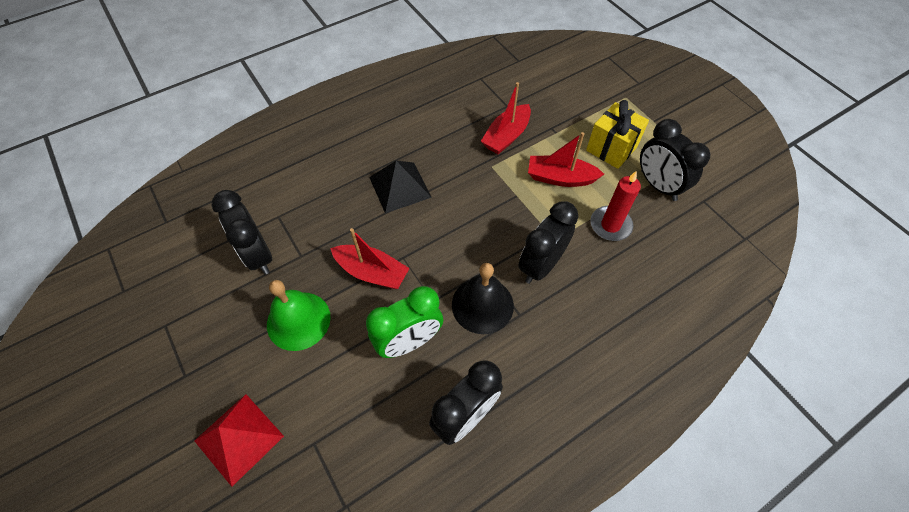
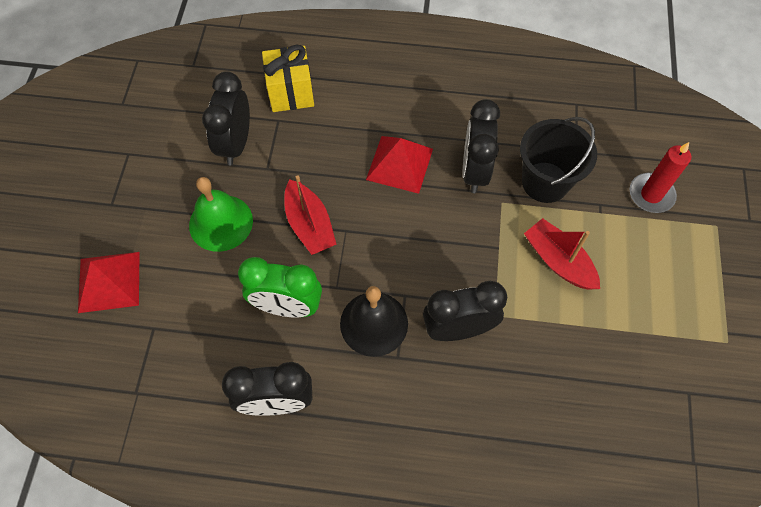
camera: 40 degrees right, 5 degrees up
black pyramid [369,161,432,214] -> red pyramid [366,136,433,194]
red boat [481,82,531,154] -> black bucket [520,117,597,203]
yellow gift [586,100,649,169] -> yellow gift moved to [262,44,314,112]
red candle [590,171,641,241] -> red candle moved to [630,142,691,213]
black clock [640,119,710,201] -> black clock moved to [462,99,500,193]

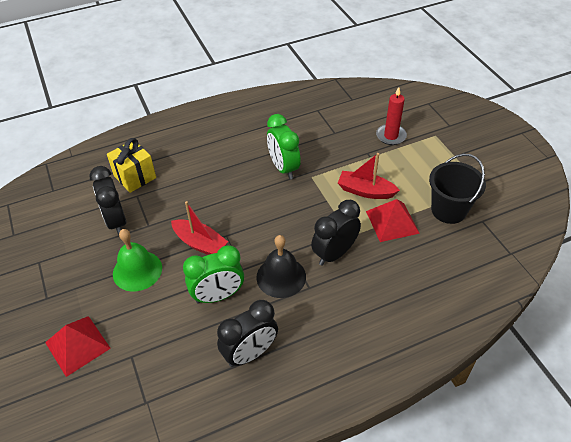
camera: 30 degrees left, 15 degrees down
red pyramid [366,136,433,194] -> red pyramid moved to [366,199,420,242]
black clock [462,99,500,193] -> green clock [267,114,301,179]
black bucket [520,117,597,203] -> black bucket moved to [429,153,486,224]

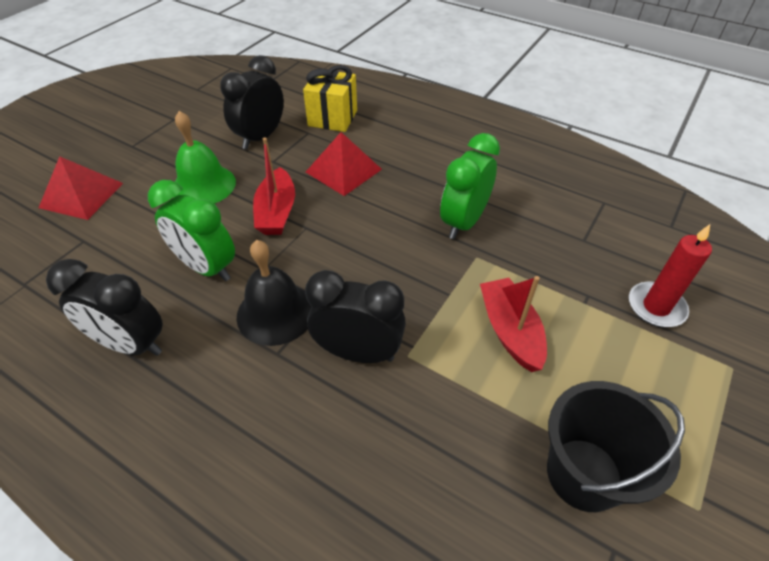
camera: 55 degrees right, 0 degrees up
red pyramid [366,199,420,242] -> red pyramid moved to [306,132,382,196]

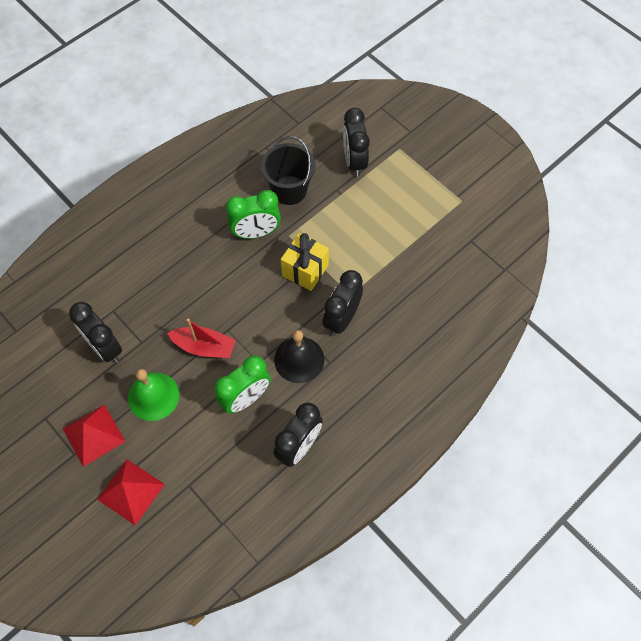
camera: 75 degrees left, 15 degrees up
yellow gift [303,65,357,132] -> yellow gift moved to [281,233,329,291]
red pyramid [306,132,382,196] -> red pyramid moved to [63,404,126,467]
green clock [440,133,500,239] -> green clock turned 60 degrees counterclockwise [226,190,281,239]
red boat [480,276,547,372] -> none
black bucket [547,381,685,512] -> black bucket moved to [261,136,315,205]
red candle [629,224,712,327] -> black clock [343,108,370,177]

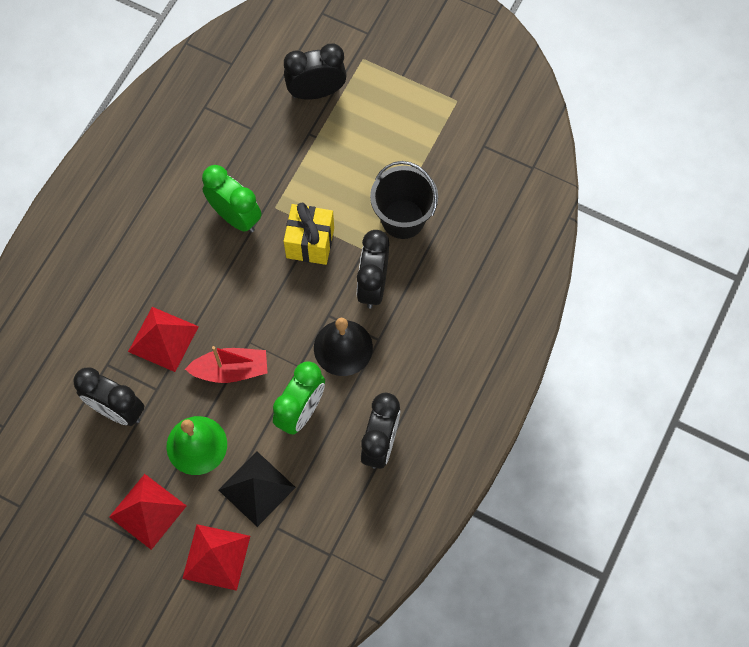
camera: 20 degrees left, 5 degrees up
green clock [226,190,281,239] -> green clock turned 105 degrees counterclockwise [202,165,262,232]
black bucket [261,136,315,205] -> black bucket moved to [370,161,438,239]
black clock [343,108,370,177] -> black clock turned 105 degrees clockwise [284,44,347,100]
none -> red pyramid [128,307,199,372]
none -> black pyramid [219,451,296,527]

